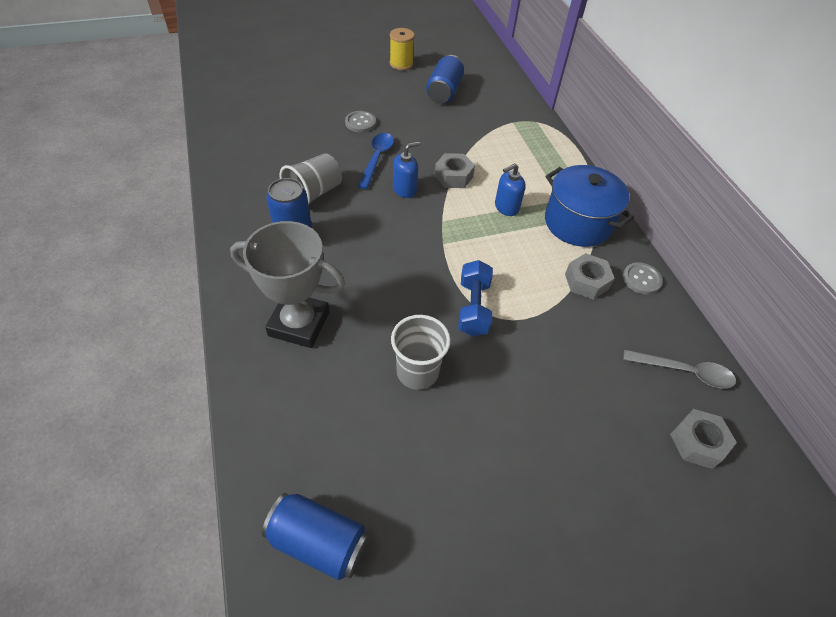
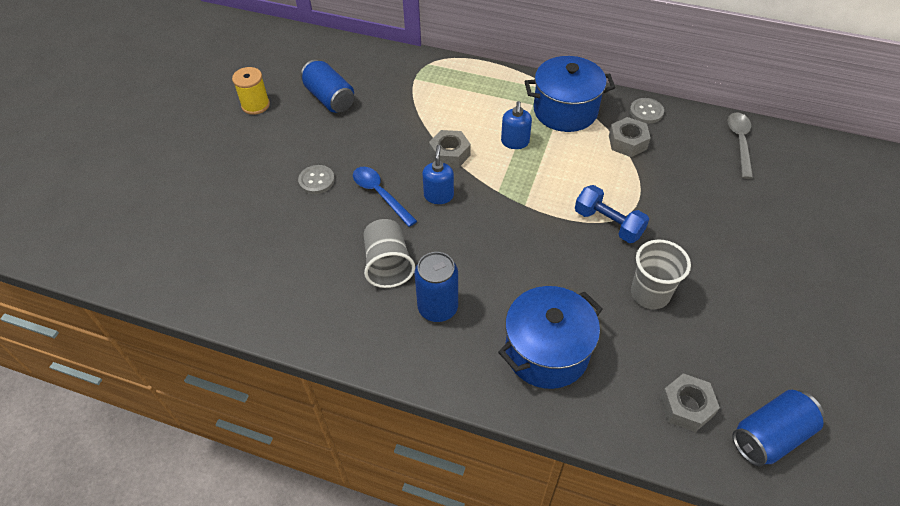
camera: 50 degrees left, 0 degrees up
grey trophy [230,221,345,348] -> blue pot [498,286,603,389]
grey spoon [623,349,736,389] -> grey spoon turned 45 degrees counterclockwise [728,112,753,179]
grey nut [670,409,737,469] -> grey nut moved to [660,373,720,432]

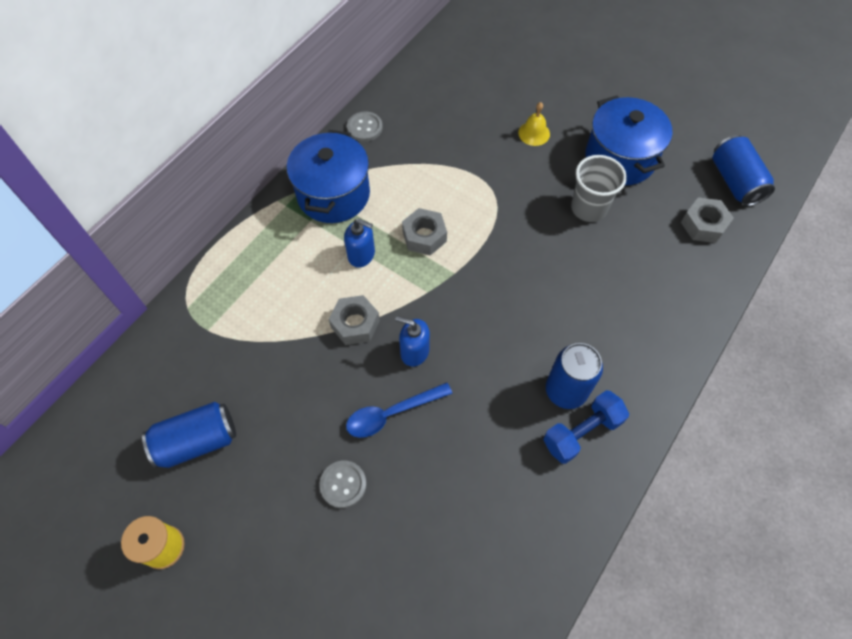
camera: 75 degrees left, 10 degrees up
grey cup [363,219,415,288] -> none
blue pot [498,286,603,389] -> blue pot moved to [585,96,673,185]
blue dumbbell [575,185,649,243] -> blue dumbbell moved to [543,390,629,464]
grey nut [609,117,651,157] -> grey nut moved to [402,208,447,255]
grey spoon [728,112,753,179] -> none
none -> yellow bell [518,102,550,146]

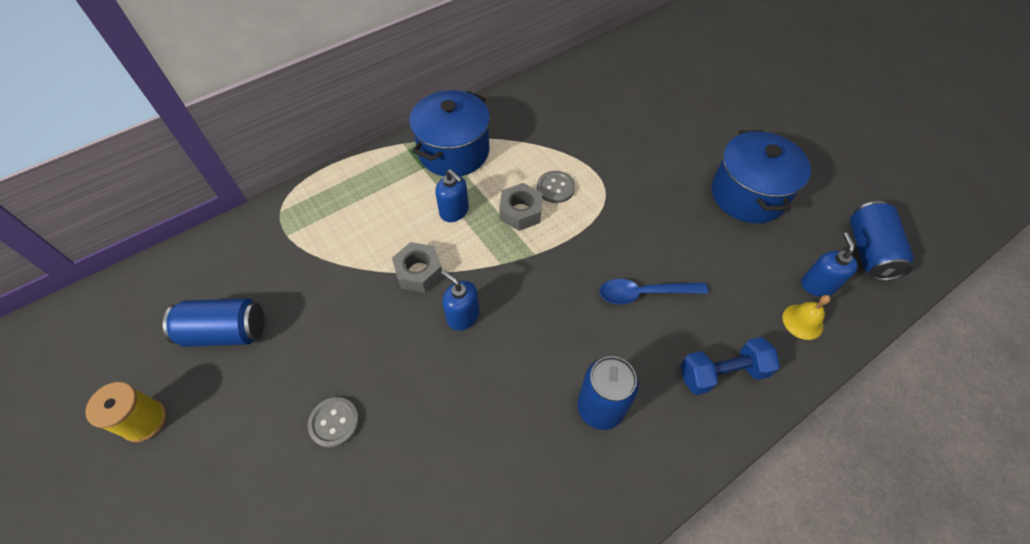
camera: 20 degrees right, 5 degrees down
blue spoon [346,382,453,438] -> blue spoon moved to [600,279,708,304]
grey button [347,111,383,142] -> grey button moved to [537,171,575,203]
yellow bell [518,102,550,146] -> yellow bell moved to [783,295,831,340]
blue dumbbell [543,390,629,464] -> blue dumbbell moved to [681,337,780,395]
grey cup [571,155,627,222] -> none
grey nut [681,197,734,243] -> blue soap dispenser [801,232,858,297]

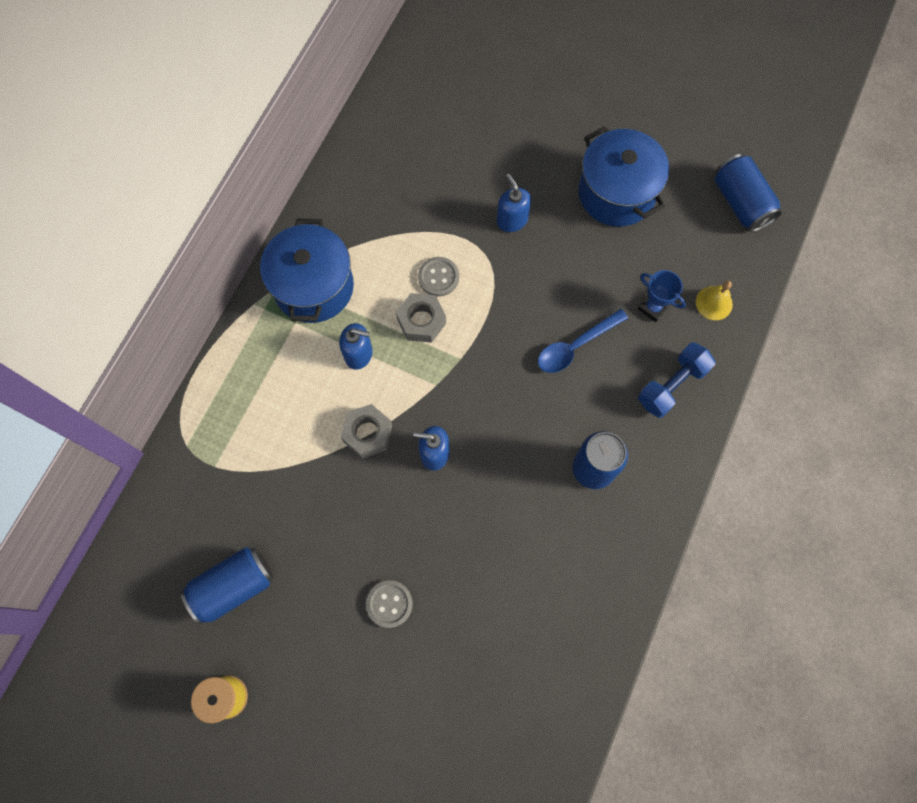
camera: 30 degrees left, 15 degrees up
blue soap dispenser [801,232,858,297] -> blue soap dispenser moved to [497,173,531,232]
none -> blue trophy [638,270,686,322]

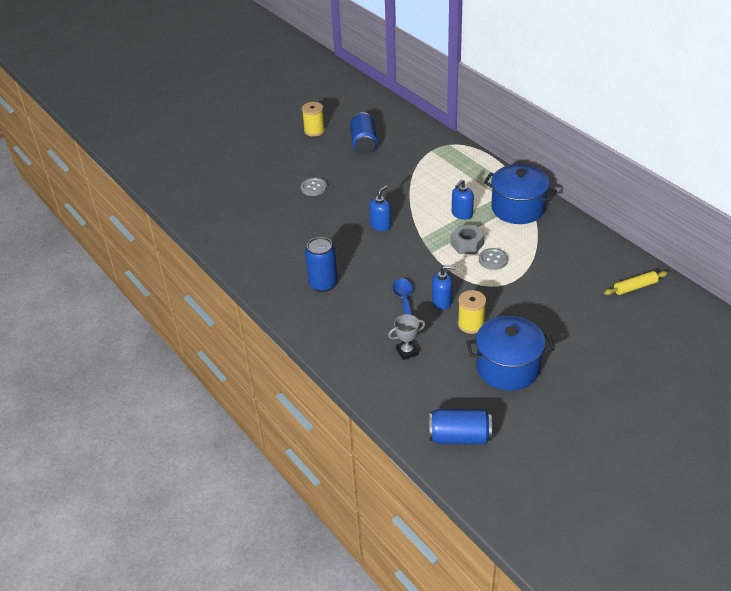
camera: 120 degrees right, 30 degrees down
grey nut [341,404,392,458] -> none
blue soap dispenser [497,173,531,232] -> blue soap dispenser moved to [432,265,456,310]
blue trophy [638,270,686,322] -> grey trophy [388,314,425,360]
blue dumbbell [638,342,715,418] -> none
yellow bell [696,281,733,320] -> none
none -> yellow spool [458,290,486,334]
none -> yellow rolling pin [604,271,668,295]

